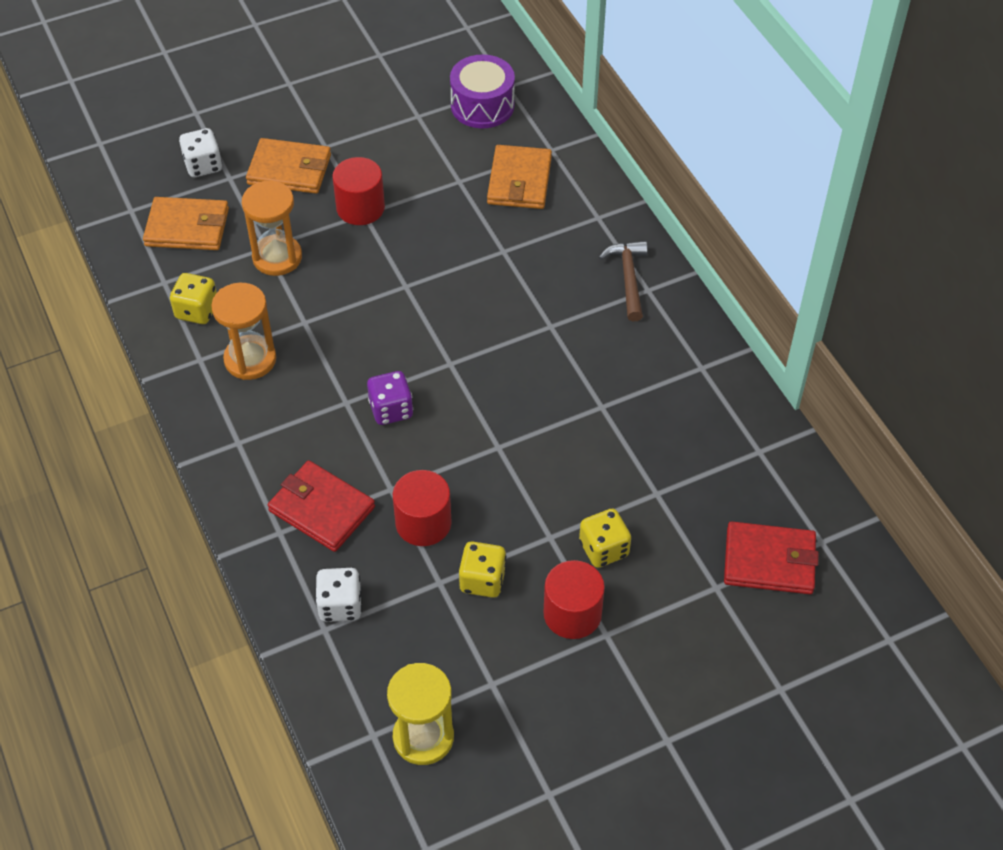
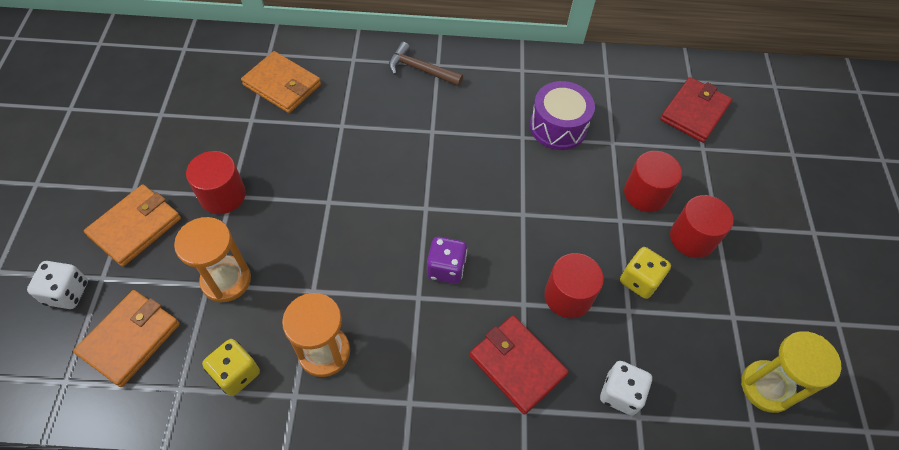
camera: 65 degrees left, 5 degrees up
red wallet [268,460,375,552] -> red wallet turned 75 degrees clockwise [470,316,569,415]
purple drum [450,54,515,128] -> purple drum moved to [530,81,595,150]
yellow dice [579,509,631,568] -> red cylinder [624,151,682,212]

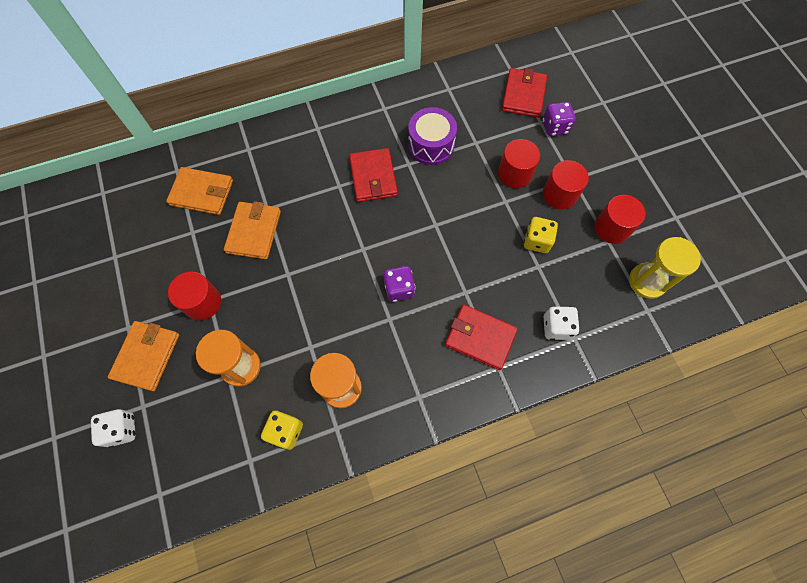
camera: 20 degrees left, 10 degrees up
orange wallet [73,290,180,387] -> orange wallet moved to [224,201,281,259]
brown hammer [389,42,463,86] -> none
red cylinder [544,253,604,318] -> red cylinder moved to [595,195,645,244]
none -> red wallet [349,148,398,202]
none -> purple dice [543,102,576,136]

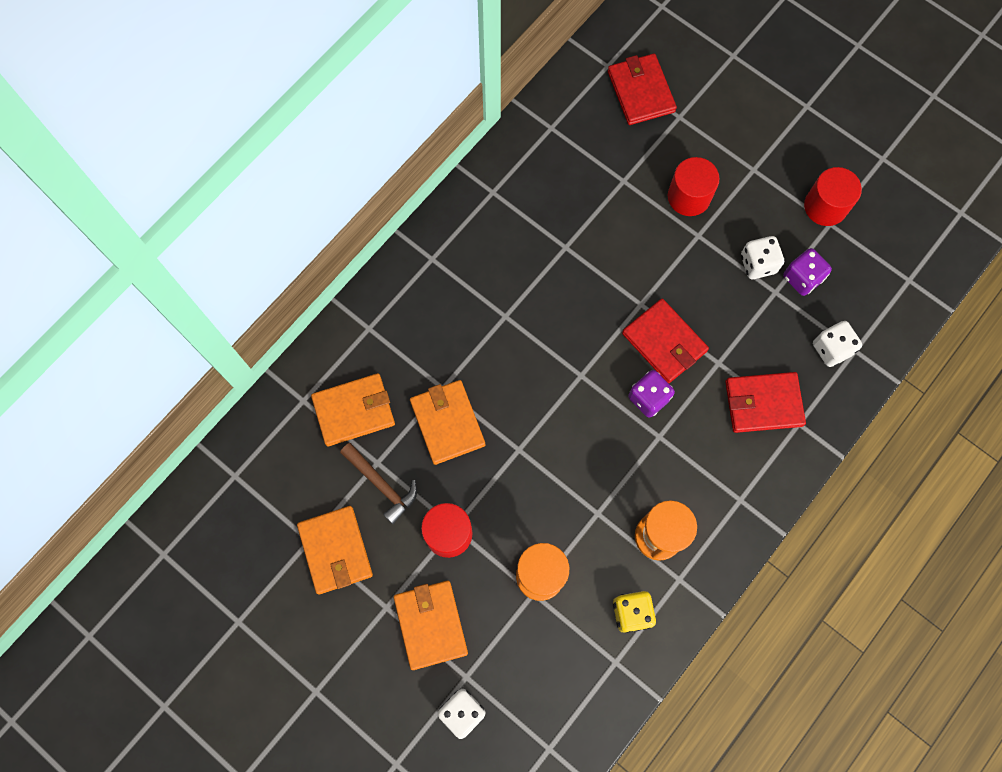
camera: 30 degrees left, 5 degrees up
red wallet [349,148,398,202] -> red wallet moved to [622,299,709,383]
purple drum [408,107,457,165] -> none
yellow dice [523,217,558,253] -> white dice [741,236,784,279]
purple dice [543,102,576,136] -> purple dice moved to [783,248,832,296]
red cylinder [543,160,589,210] -> none
yellow hourglass [629,237,701,299] -> none
none -> orange wallet [297,506,373,594]
none -> brown hammer [340,443,417,524]

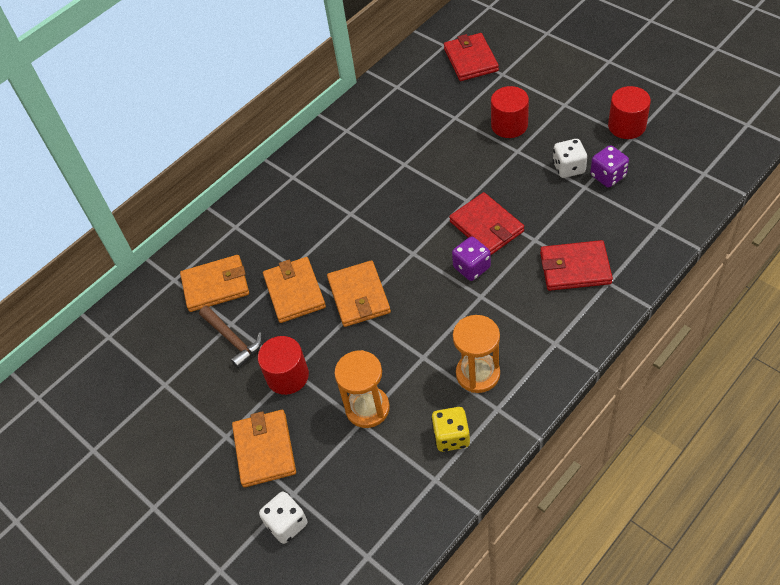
camera: 10 degrees right, 20 degrees down
orange wallet [297,506,373,594] -> orange wallet moved to [327,260,391,327]
white dice [813,321,862,367] -> none

